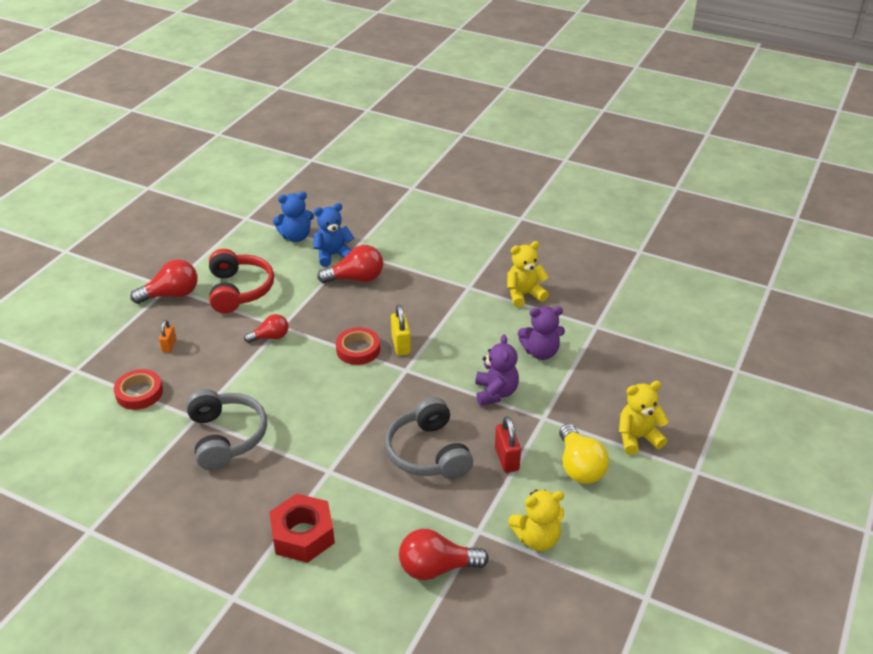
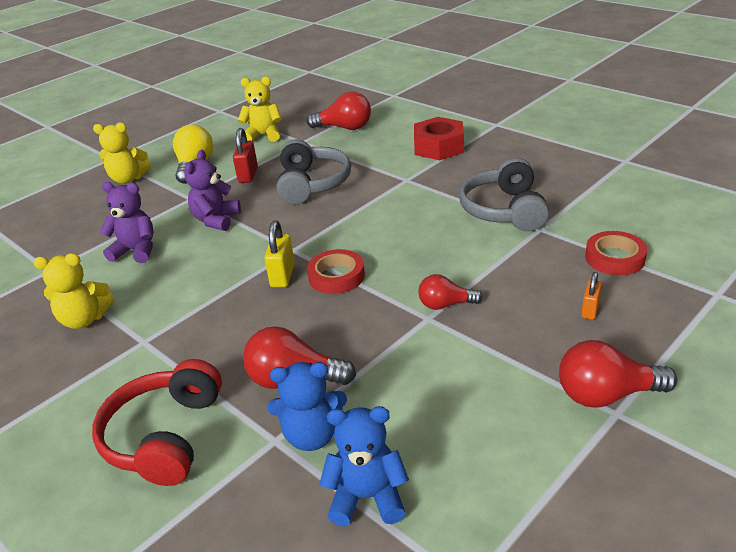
camera: 160 degrees left, 5 degrees down
red headphones [209,249,274,313] -> red headphones moved to [92,359,222,486]

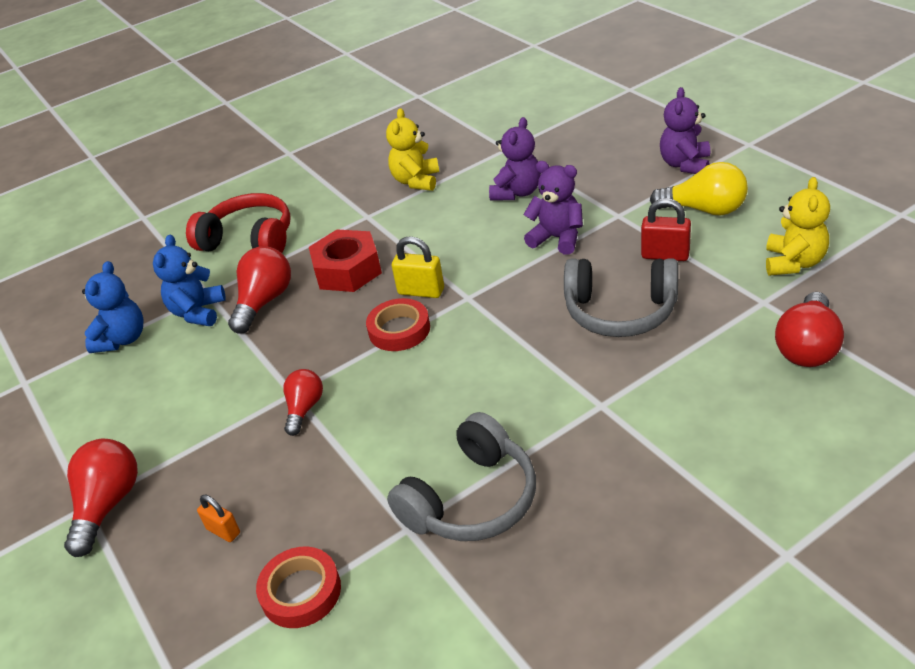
camera: 105 degrees right, 5 degrees up
yellow teddy bear [93,122,151,184] -> purple teddy bear [660,87,710,174]
red nut [414,117,464,160] -> red nut moved to [309,230,382,292]
grey headphones [459,157,549,231] -> grey headphones turned 120 degrees clockwise [387,412,536,541]

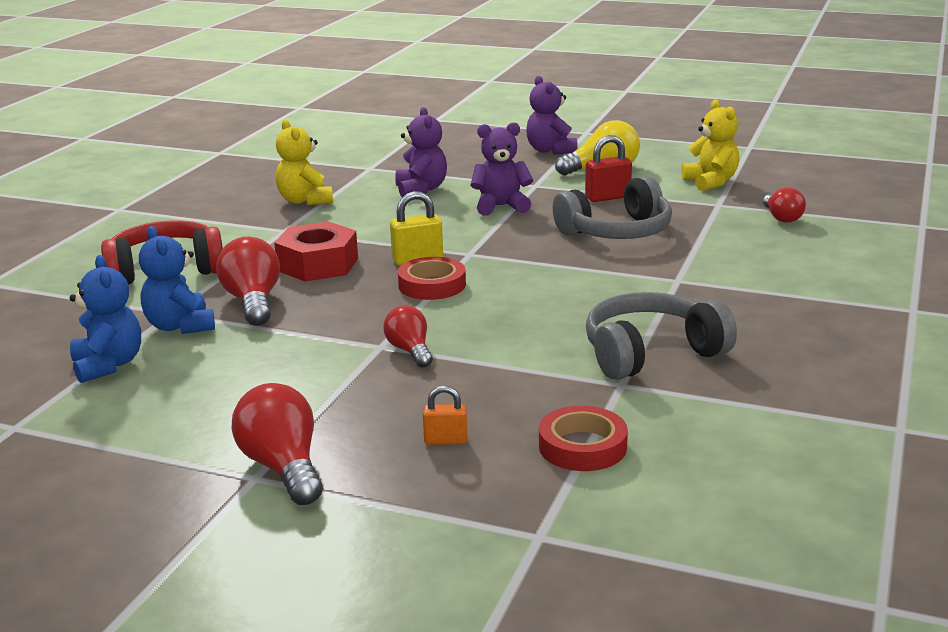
camera: 40 degrees left, 15 degrees down
grey headphones [387,412,536,541] -> grey headphones turned 120 degrees counterclockwise [586,292,737,380]
red light bulb [775,292,844,367] -> red light bulb [763,187,806,223], size x0.64

